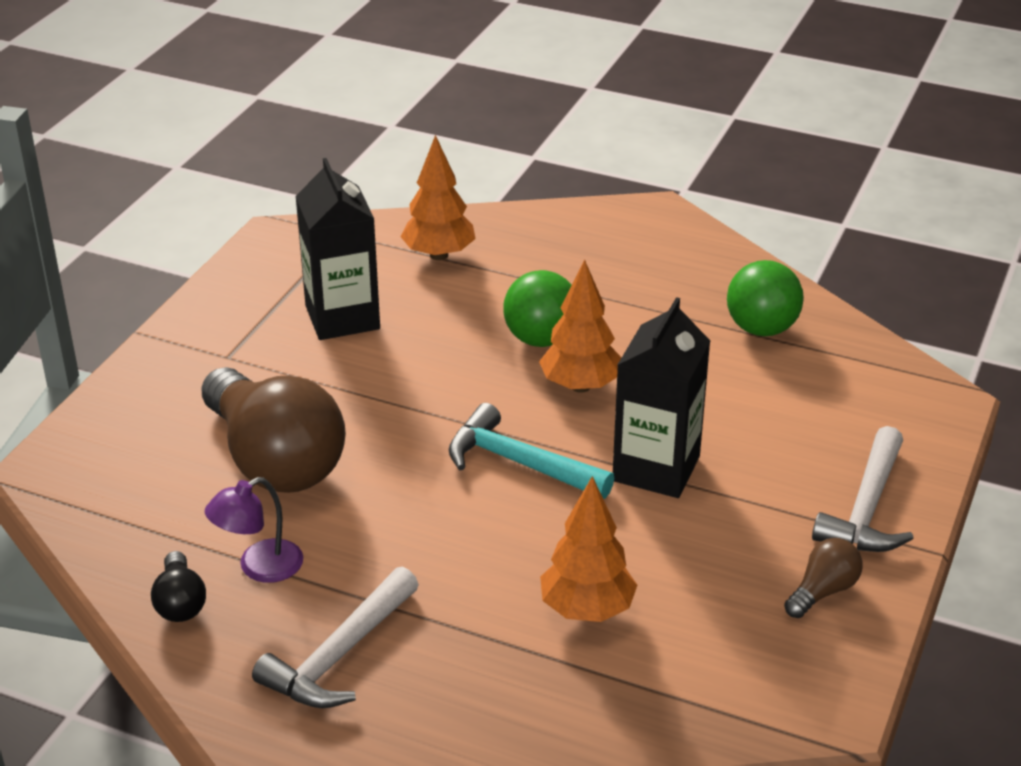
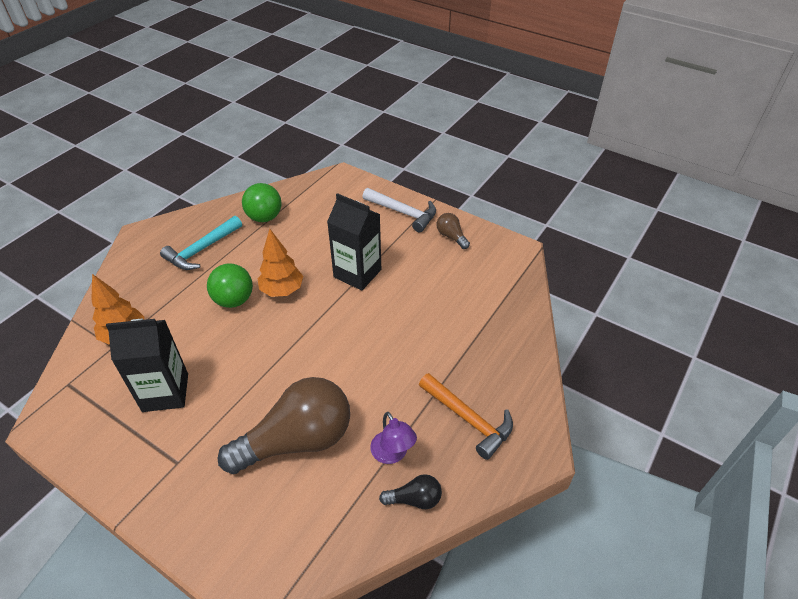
camera: 80 degrees left, 10 degrees up
white hammer [252,567,419,708] -> orange hammer [419,373,513,460]
turquoise hammer [448,403,614,499] -> turquoise hammer moved to [160,216,242,270]
orange tree [540,476,637,622] -> none

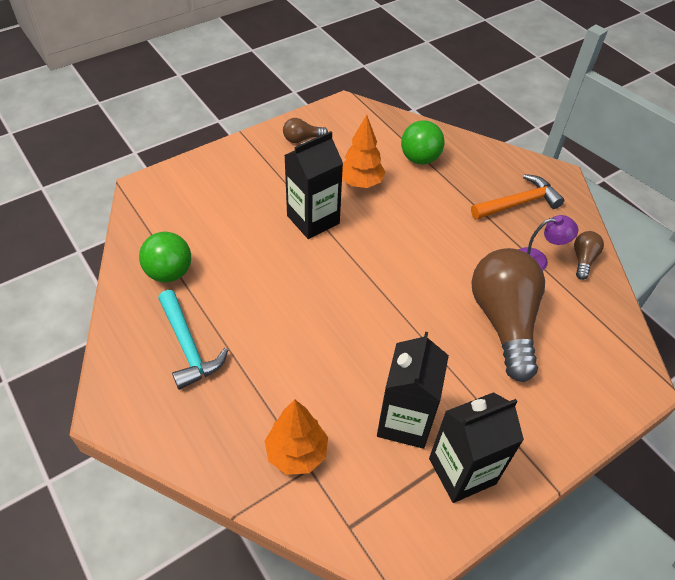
camera: 70 degrees left, 5 degrees up
green ball [207,263,253,308] -> green ball moved to [401,120,445,164]
orange tree [258,229,303,297] -> orange tree moved to [342,115,386,188]
white hammer [362,188,436,232] -> none
black light bulb [379,474,442,509] -> brown light bulb [574,231,604,280]
none -> black carton [429,392,524,503]

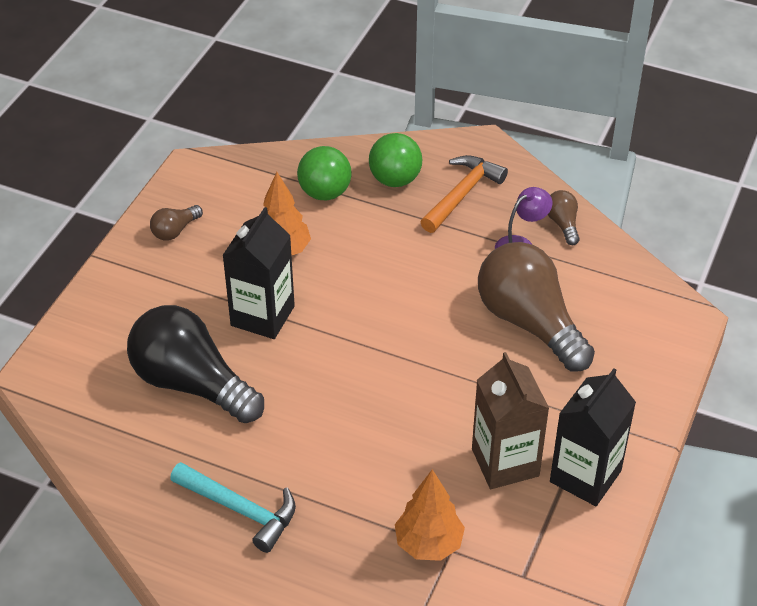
camera: 30 degrees left, 5 degrees down
green ball [139,232,191,282] -> green ball moved to [369,133,422,187]
black carton [377,332,449,449] -> brown carton [472,352,549,489]
none -> black light bulb [127,305,264,423]

